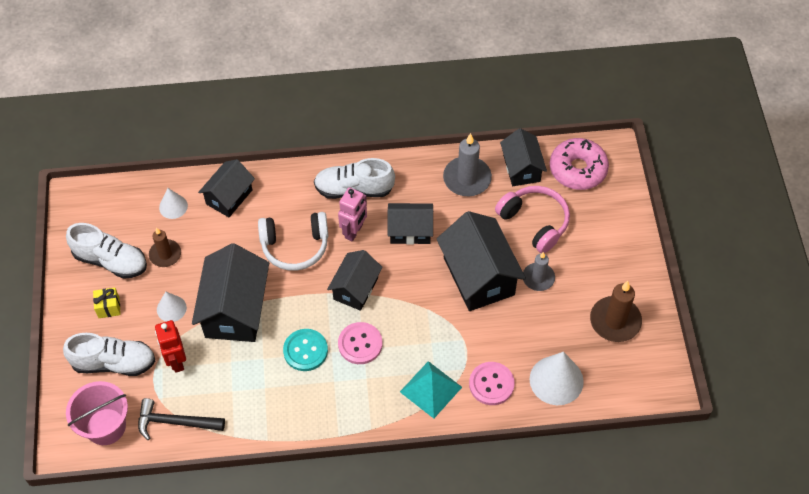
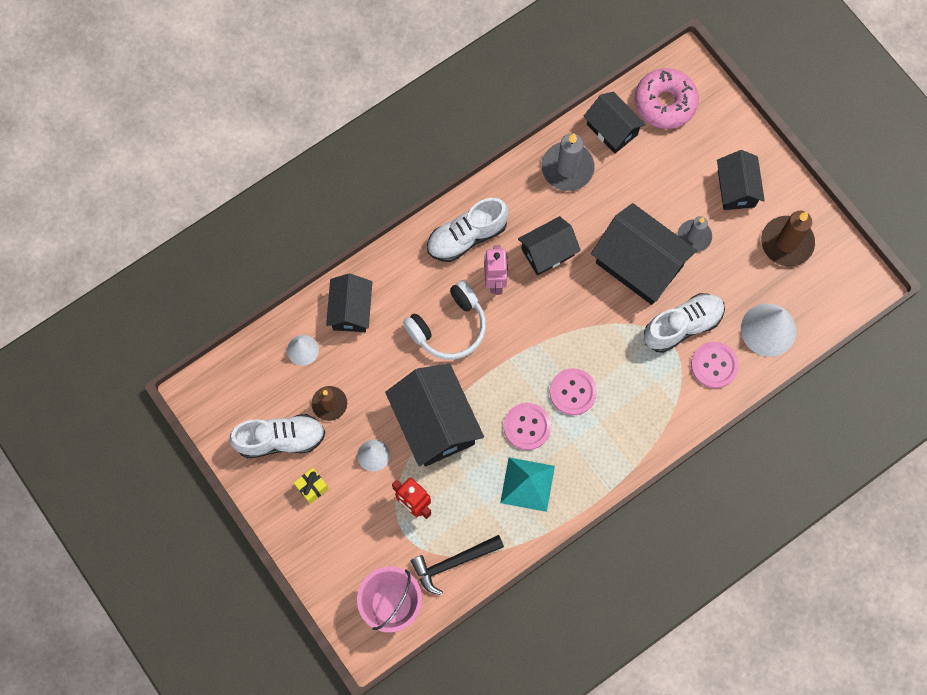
camera: 30 degrees left, 15 degrees up
white shoe [63,333,155,376] -> white shoe moved to [644,293,725,353]
turquoise button [283,329,328,371] -> pink button [504,403,551,450]
black house [327,250,383,311] -> black house moved to [717,150,765,210]
turquoise pyramid [400,361,462,419] -> turquoise pyramid moved to [500,457,555,512]
pink headphones [495,186,570,253] -> none

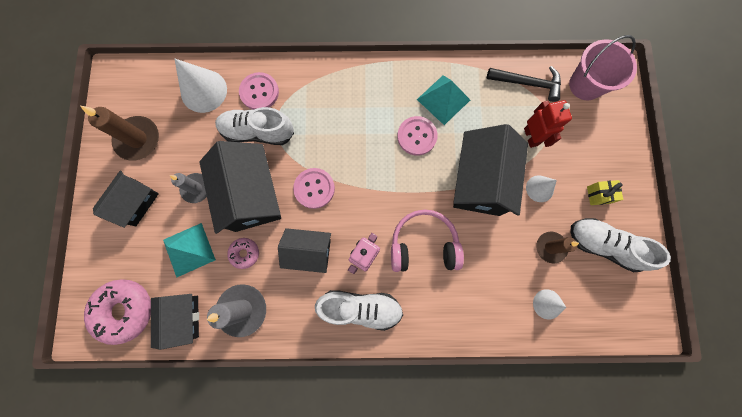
camera: 145 degrees left, 5 degrees up
black house [326,274,372,332] -> none
white headphones [403,280,486,360] -> pink headphones [391,210,464,272]
pink button [550,368,597,415] -> pink button moved to [293,168,335,209]
none -> turquoise pyramid [163,223,216,277]
none -> pink donut [227,238,259,269]

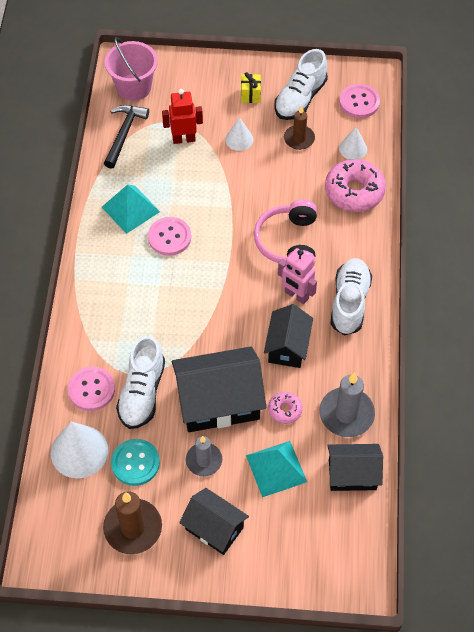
camera: 85 degrees left, 20 degrees down
pink donut [84,280,151,345] -> pink donut moved to [325,159,386,212]
pink button [293,168,335,209] -> pink button moved to [339,84,380,118]
black house [453,124,528,216] -> none
none -> turquoise button [111,439,160,486]

